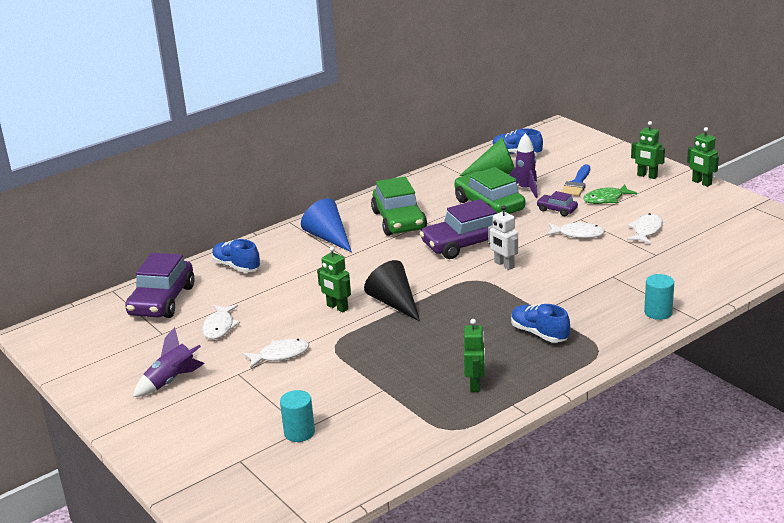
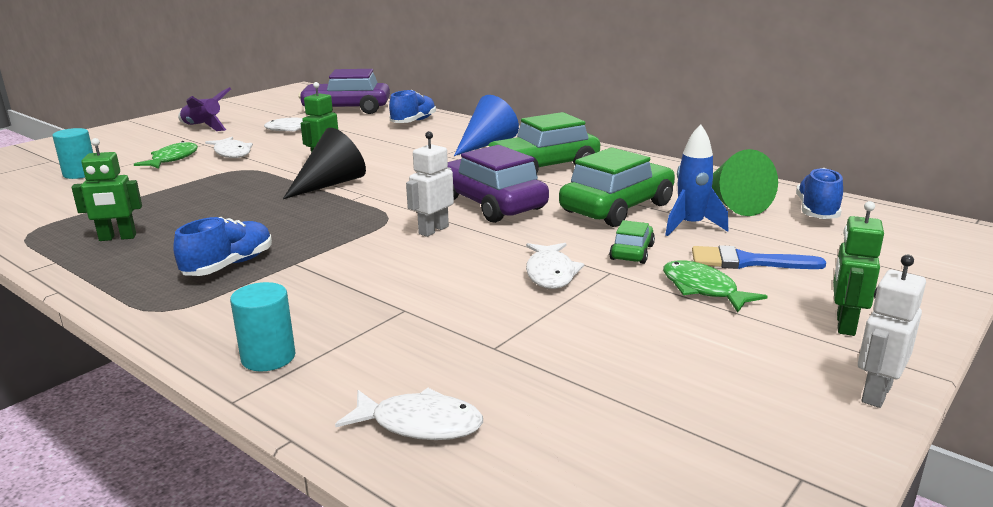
camera: 75 degrees right, 5 degrees down
purple rocket [509,133,538,198] -> blue rocket [665,124,728,236]
purple car [536,191,578,216] -> green car [609,220,655,264]
white fish [627,213,663,244] -> white fish moved to [335,388,483,440]
green robot [687,127,719,187] -> white robot [858,255,926,408]
none -> green fish [134,141,198,169]

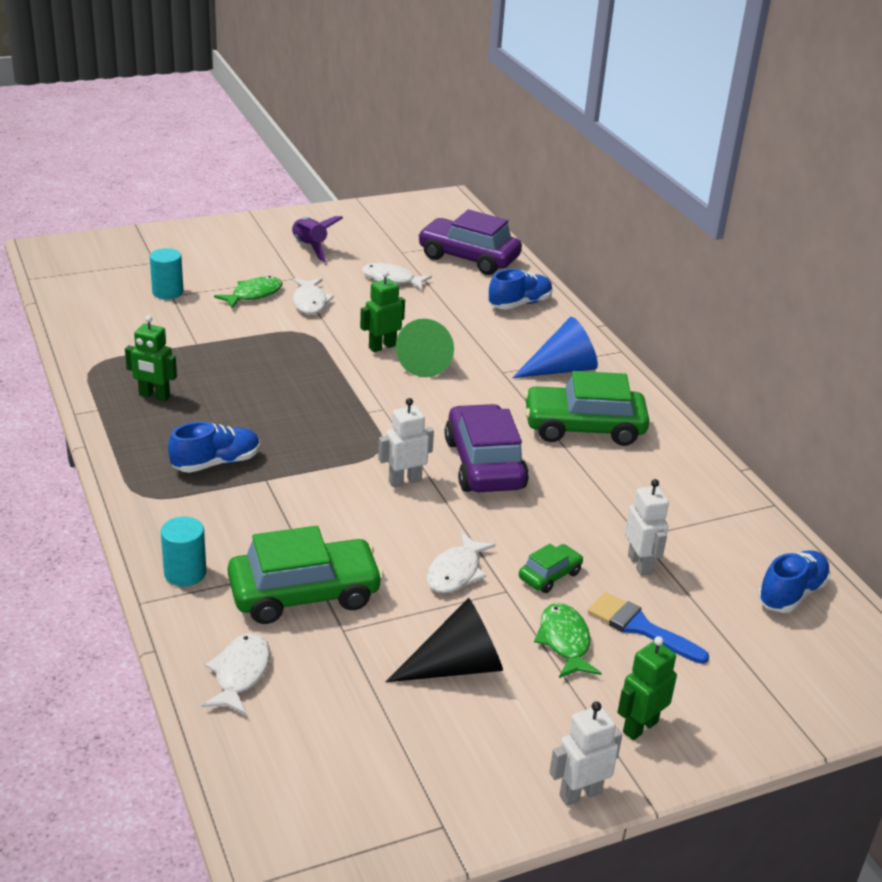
camera: 25 degrees right, 10 degrees up
black cone [283,128,366,199] -> black cone moved to [386,598,503,682]
white fish [335,388,483,440] -> white fish turned 120 degrees counterclockwise [202,633,270,715]
green car [559,147,675,227] -> green car moved to [228,526,384,624]
blue rocket [665,124,728,236] -> white robot [625,479,669,576]
green cone [712,149,778,216] -> green cone moved to [396,319,454,377]

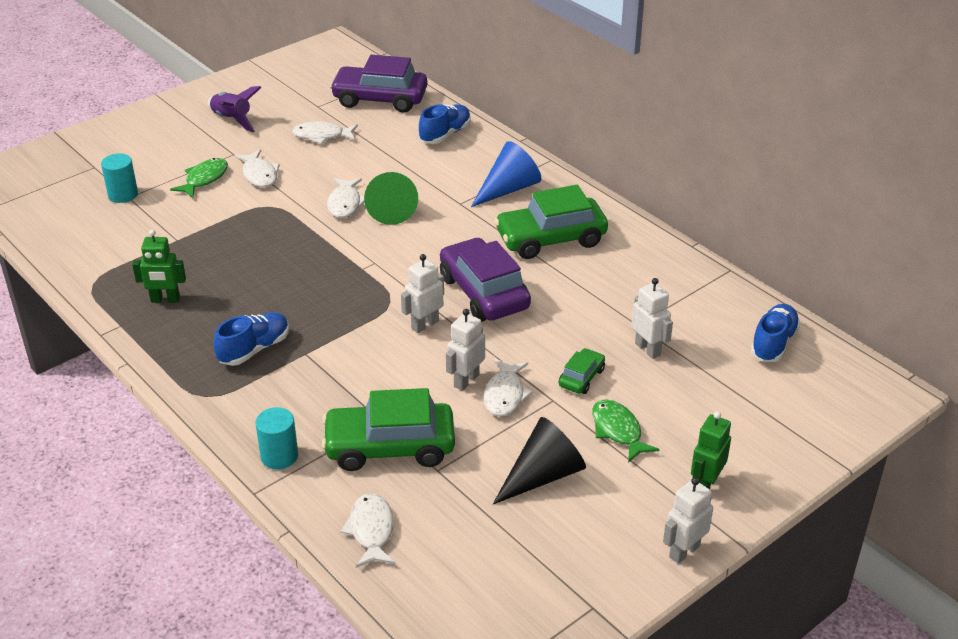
camera: 15 degrees left, 5 degrees up
green car [228,526,384,624] -> green car turned 150 degrees counterclockwise [322,388,455,471]
green robot [360,271,405,352] -> white fish [327,178,364,218]
blue brush [588,592,709,664] -> none
none -> white robot [446,309,485,391]

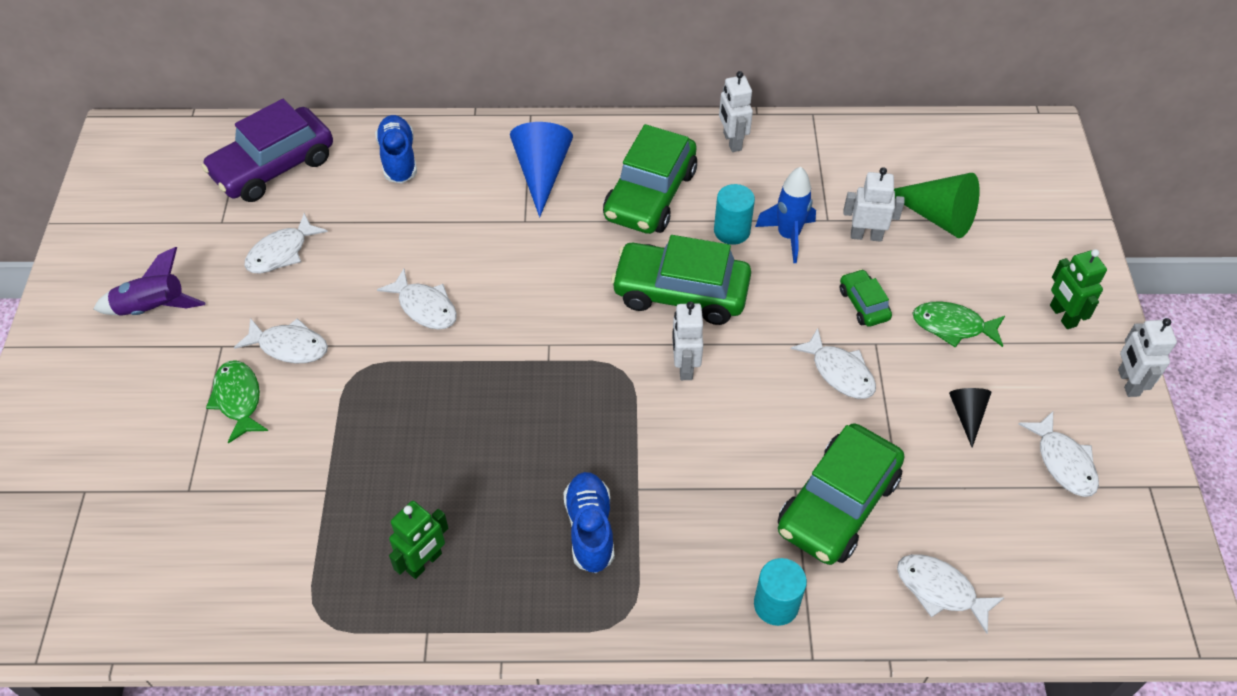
camera: 50 degrees left, 15 degrees up
turquoise cylinder [101,153,138,203] -> turquoise cylinder moved to [714,184,755,245]
green cone [364,172,418,225] -> green cone moved to [894,173,979,238]
purple car [440,237,531,322] -> green car [611,235,751,325]
white robot [446,309,485,391] -> white robot moved to [719,71,753,152]
black cone [493,417,586,504] -> black cone [949,388,991,448], size x0.56
blue shoe [751,304,800,362] -> none
none -> blue rocket [755,167,816,263]
none -> white fish [1018,411,1099,497]

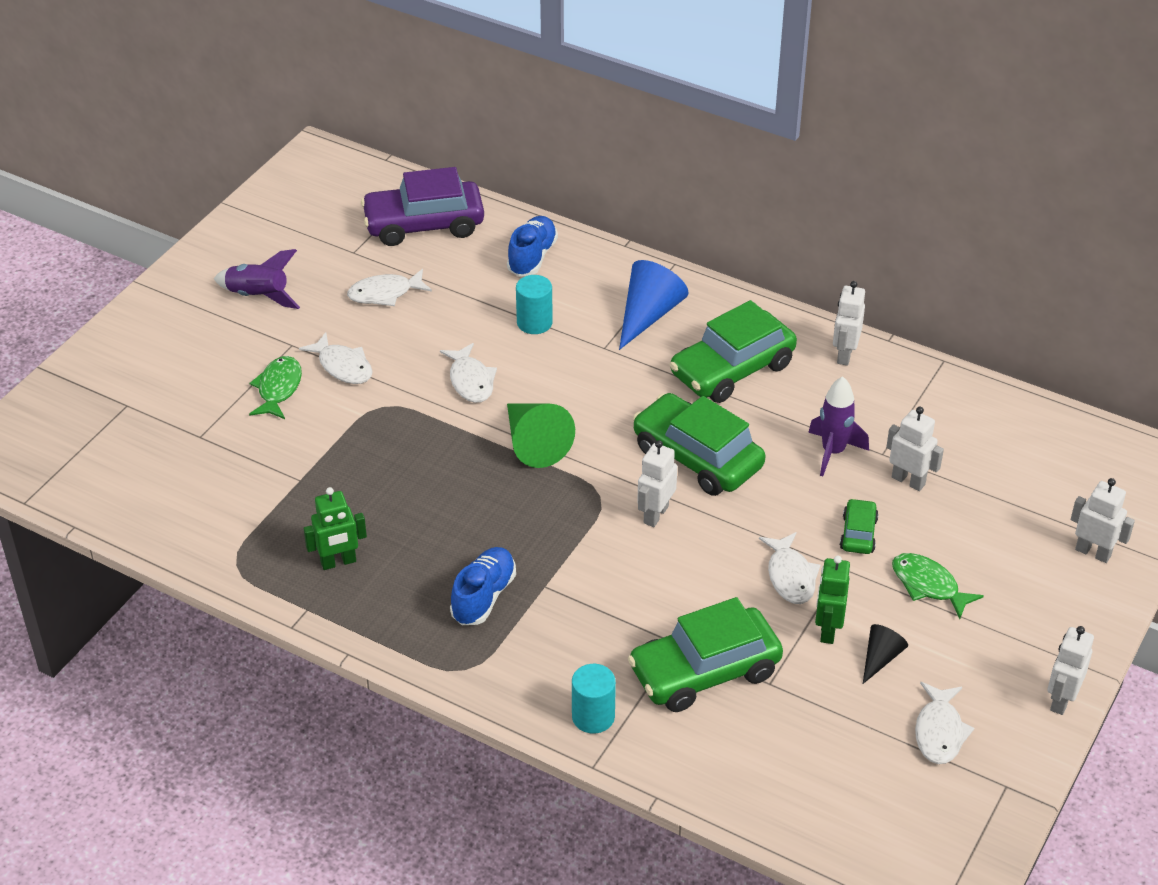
camera: 30 degrees right, 10 degrees down
turquoise cylinder [714,184,755,245] -> turquoise cylinder moved to [516,275,553,334]
blue rocket [755,167,816,263] -> purple rocket [808,376,869,476]
green cone [894,173,979,238] -> green cone moved to [507,404,575,468]
white fish [897,554,1005,634] -> none
green robot [1050,249,1107,329] -> green robot moved to [815,556,850,644]
none -> white robot [1071,478,1135,563]

